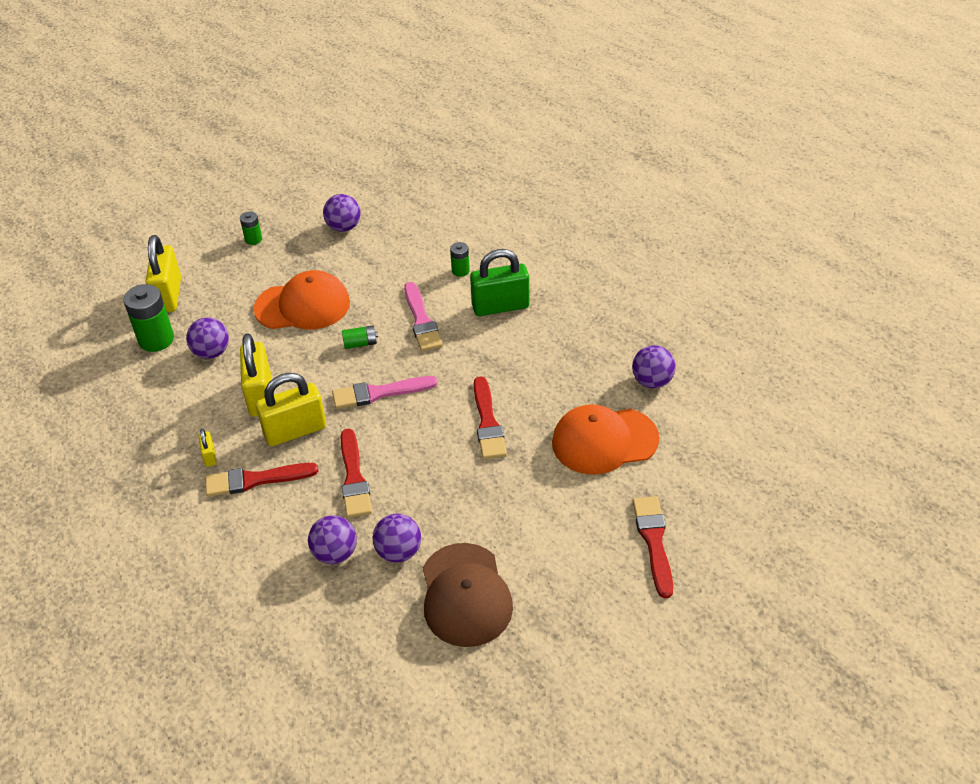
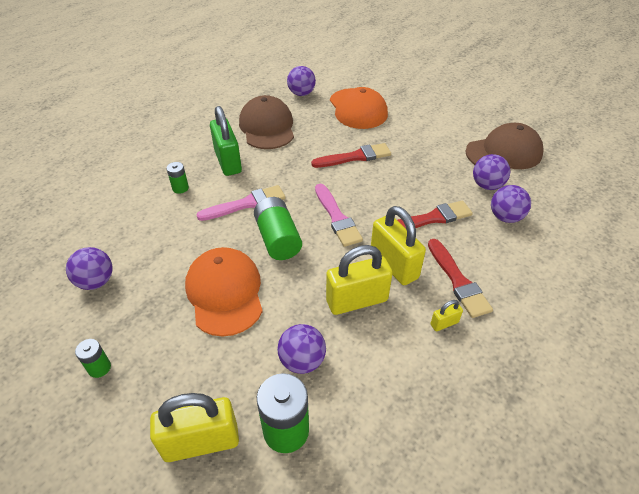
camera: 100 degrees left, 0 degrees up
green battery [342,325,378,349] -> green battery [254,197,302,260], size x1.88
red brush [632,496,673,598] -> none
none -> brown cap [239,95,294,149]

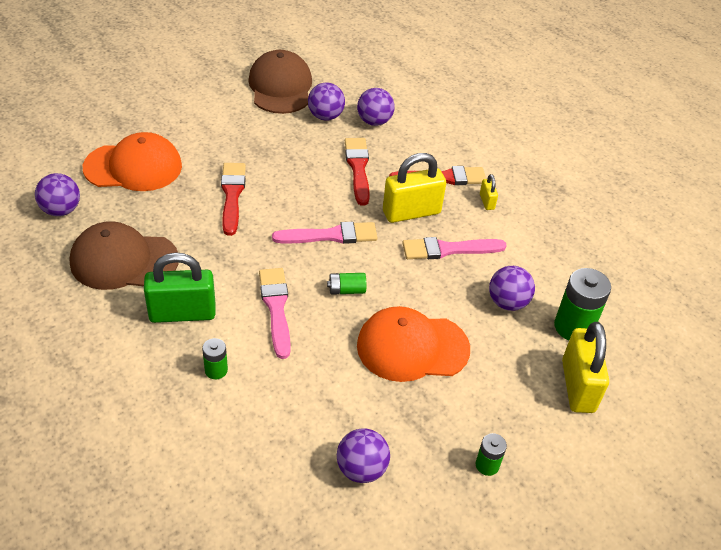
camera: 80 degrees left, 0 degrees up
green battery [254,197,302,260] -> green battery [327,273,366,295], size x0.53
yellow padlock [326,245,393,315] -> pink brush [402,237,507,259]

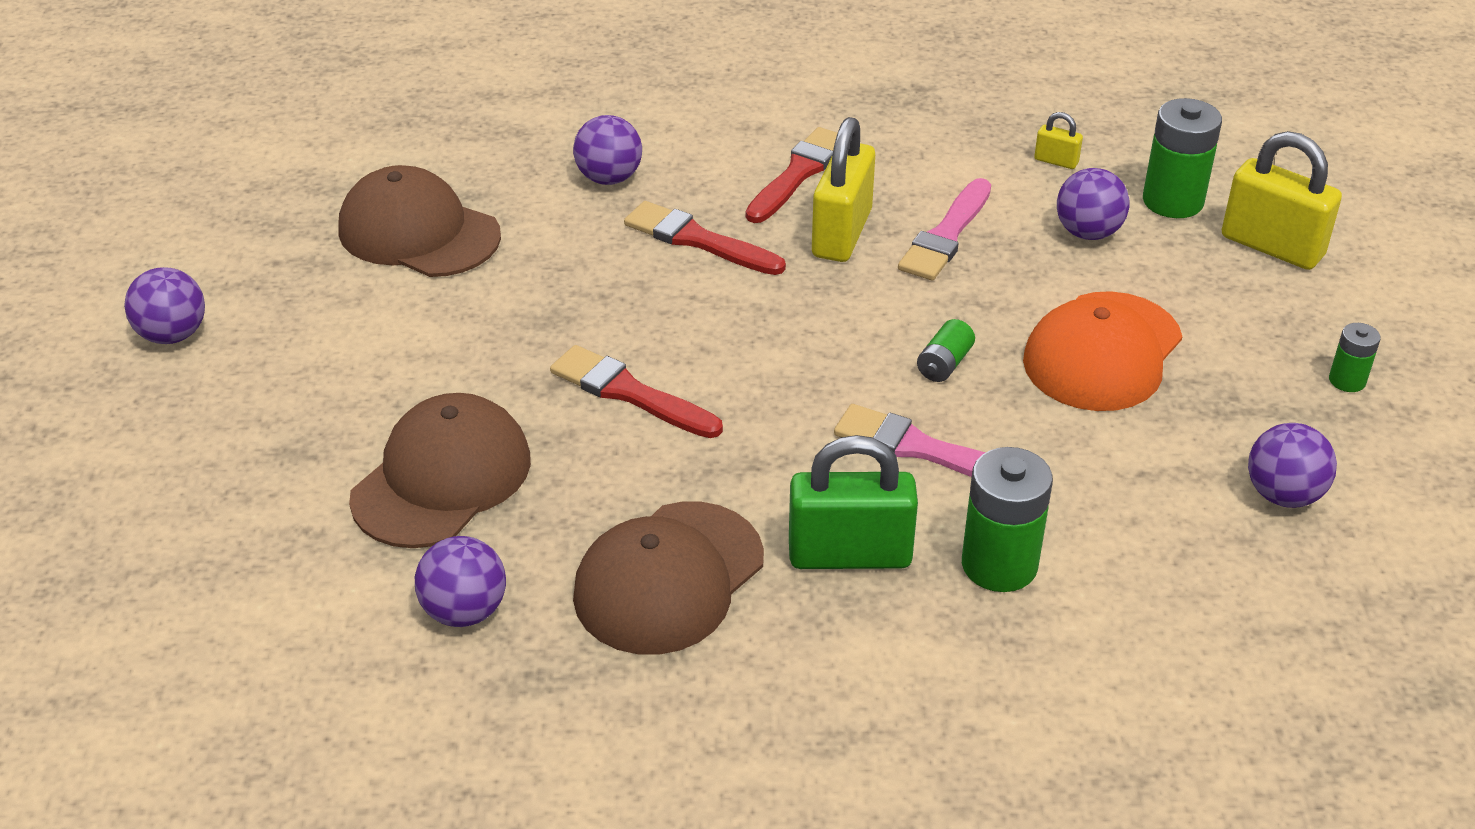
camera: 50 degrees left, 5 degrees down
orange cap [83,132,182,191] -> brown cap [349,393,531,548]
green padlock [144,252,216,323] -> green padlock turned 60 degrees clockwise [789,435,918,569]
green battery [202,338,228,379] -> green battery [962,447,1053,592], size x1.88
pink brush [272,222,377,244] -> none
purple ball [308,83,345,121] -> purple ball moved to [124,267,205,344]
yellow padlock [480,174,498,210] -> yellow padlock moved to [1034,112,1083,169]

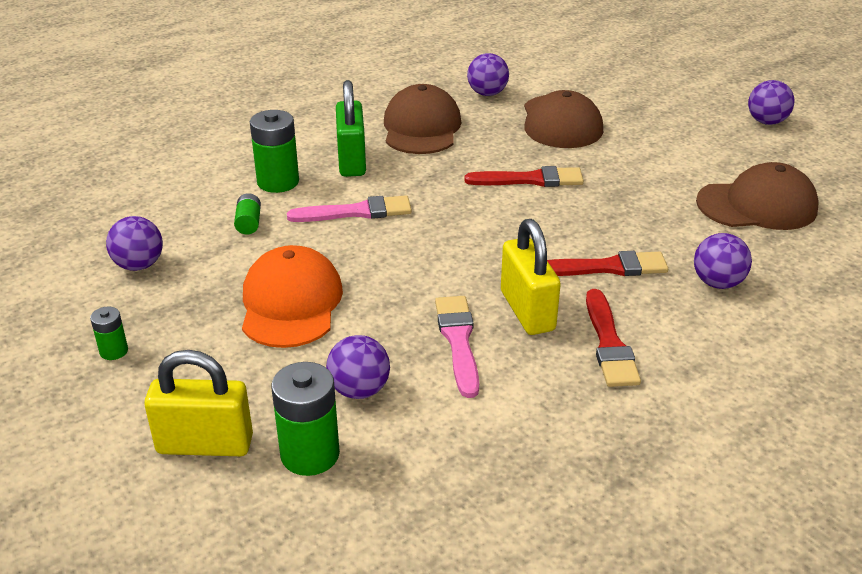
camera: 145 degrees right, 5 degrees down
green padlock [789,435,918,569] -> green padlock turned 60 degrees counterclockwise [336,80,366,177]
green battery [917,319,975,382] -> green battery moved to [234,193,261,235]
yellow padlock [1034,112,1083,169] -> none

